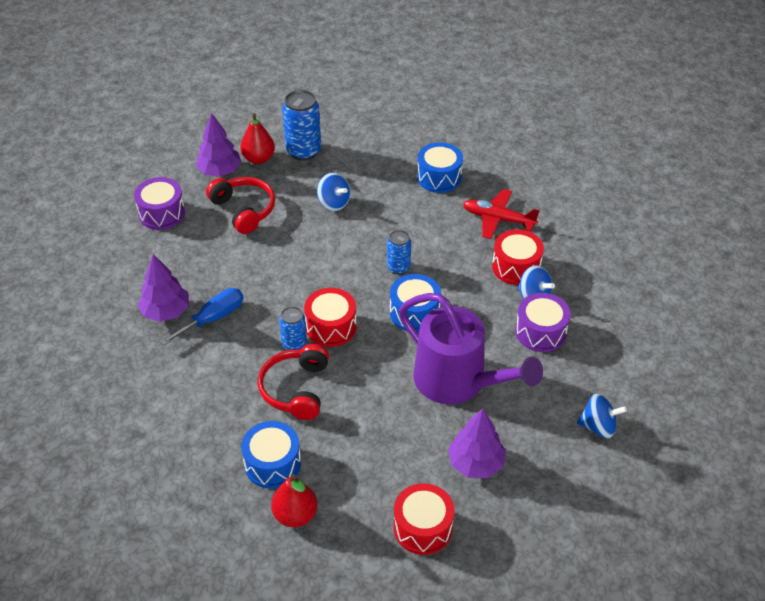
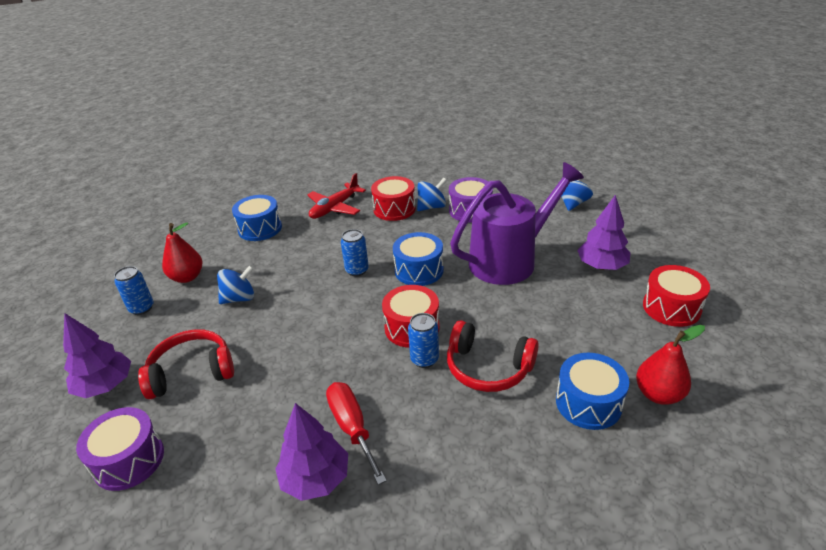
camera: 70 degrees left, 10 degrees down
blue screwdriver [160,288,244,346] -> red screwdriver [326,382,387,485]
red pear [240,113,275,164] -> red pear moved to [162,222,203,283]
blue can [282,90,321,161] -> blue can [114,266,153,315], size x0.60

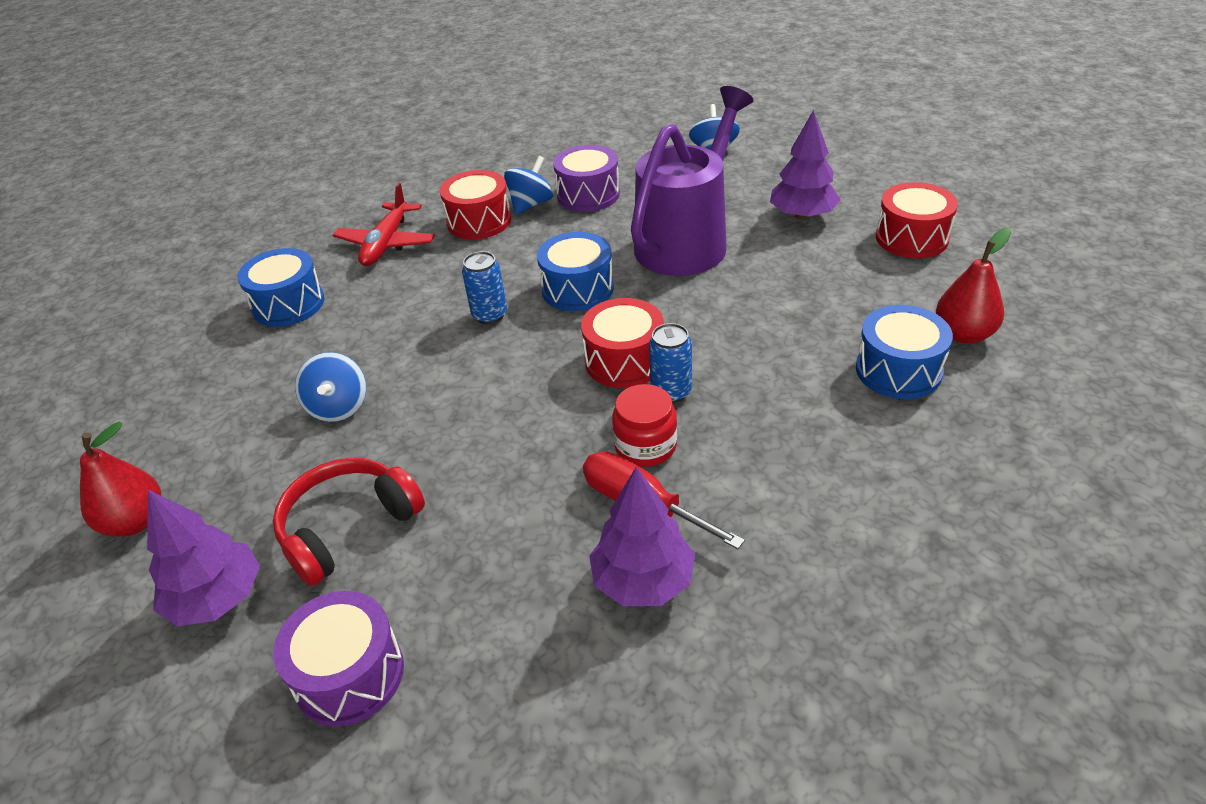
camera: 25 degrees left, 5 degrees up
blue can [114,266,153,315] -> none
red pear [162,222,203,283] -> red pear moved to [80,422,161,537]
blue spinning top [217,265,254,304] -> blue spinning top turned 135 degrees clockwise [295,352,366,422]
red headphones [447,320,539,392] -> none
none -> red jar [612,384,677,467]

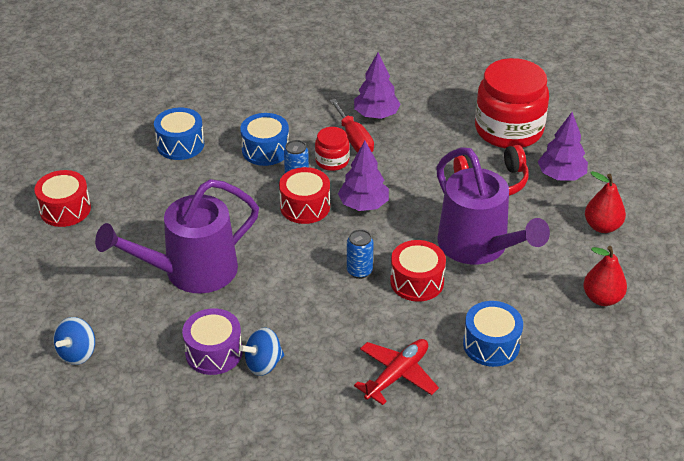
camera: 155 degrees left, 0 degrees up
purple drum [273,591,404,727] -> red jar [475,58,549,149]
blue spinning top [295,352,366,422] -> purple watering can [436,147,550,265]
red drum [440,170,511,239] -> red drum moved to [390,240,446,302]
blue drum [537,232,614,311] -> blue drum moved to [240,113,289,166]
purple tree [770,110,841,220] -> purple tree moved to [338,141,389,211]
red pear [936,228,1011,344] -> red pear moved to [583,246,627,306]

